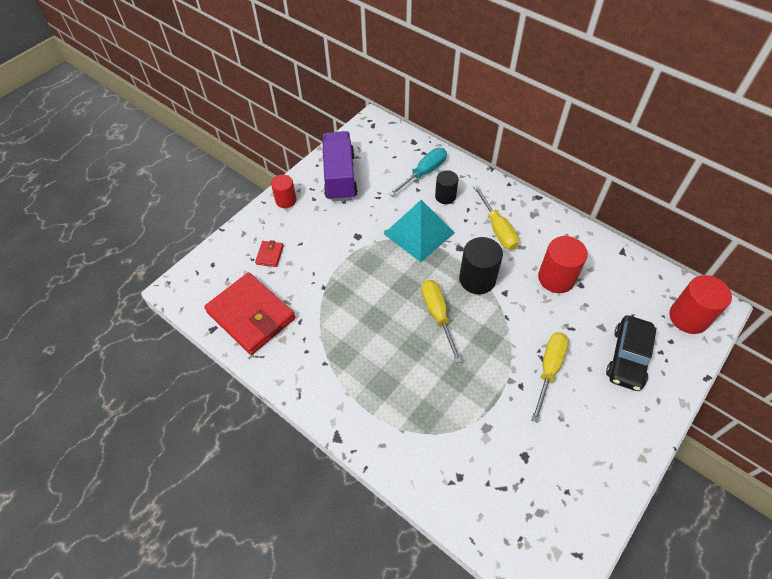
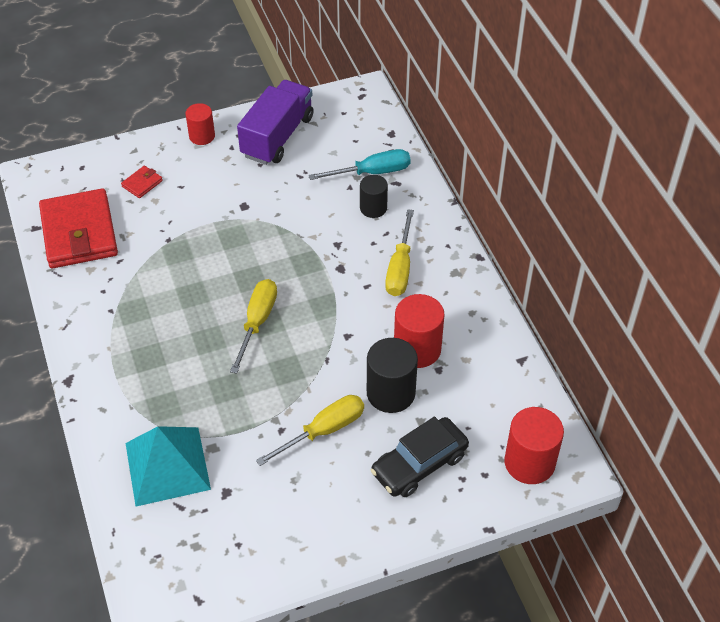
camera: 30 degrees right, 5 degrees down
turquoise pyramid [384,200,455,262] -> turquoise pyramid moved to [125,426,211,506]
black cylinder [459,237,503,294] -> black cylinder moved to [367,338,418,413]

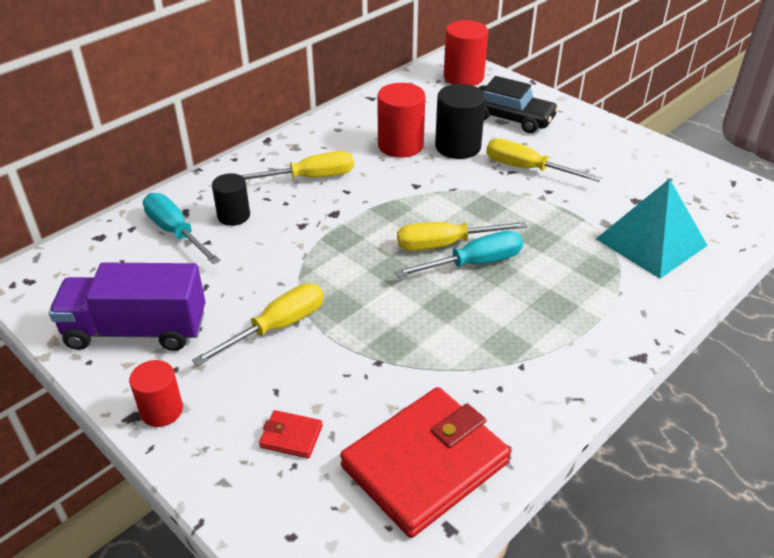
camera: 115 degrees left, 10 degrees down
none -> yellow screwdriver [192,283,324,366]
none -> turquoise screwdriver [394,231,523,277]

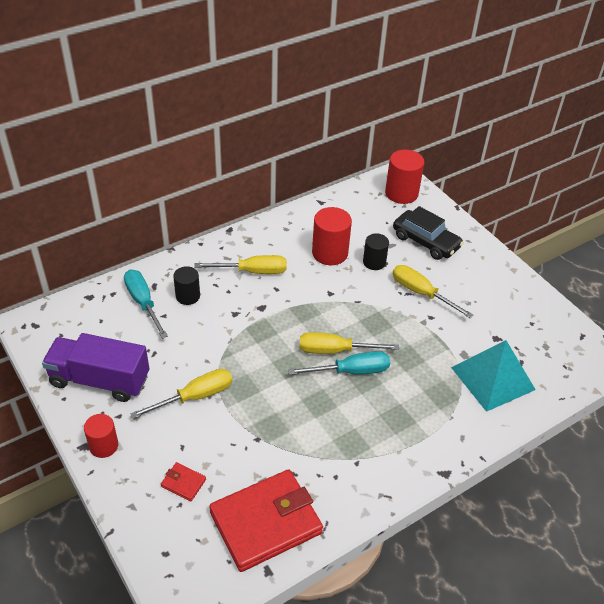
camera: 10 degrees right, 5 degrees up
black cylinder [435,84,486,159] -> black cylinder [363,233,389,270], size x0.63

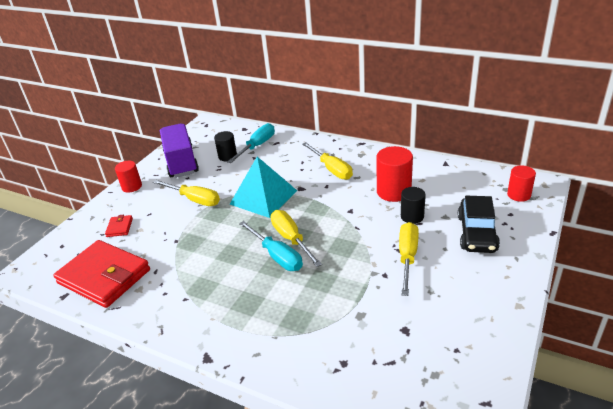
camera: 65 degrees right, 10 degrees down
black cylinder [173,266,200,305] -> black cylinder moved to [214,131,237,161]
red cylinder [385,150,424,204] -> red cylinder [507,165,536,202], size x0.63
turquoise pyramid [451,340,536,412] -> turquoise pyramid moved to [230,157,297,218]

